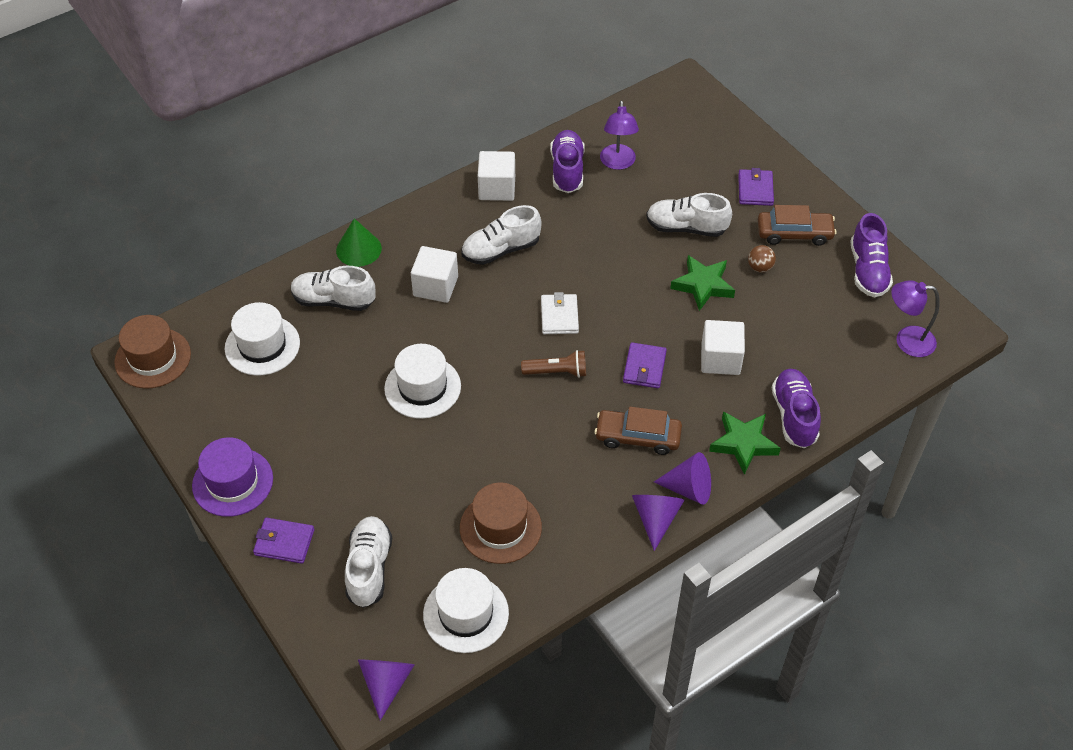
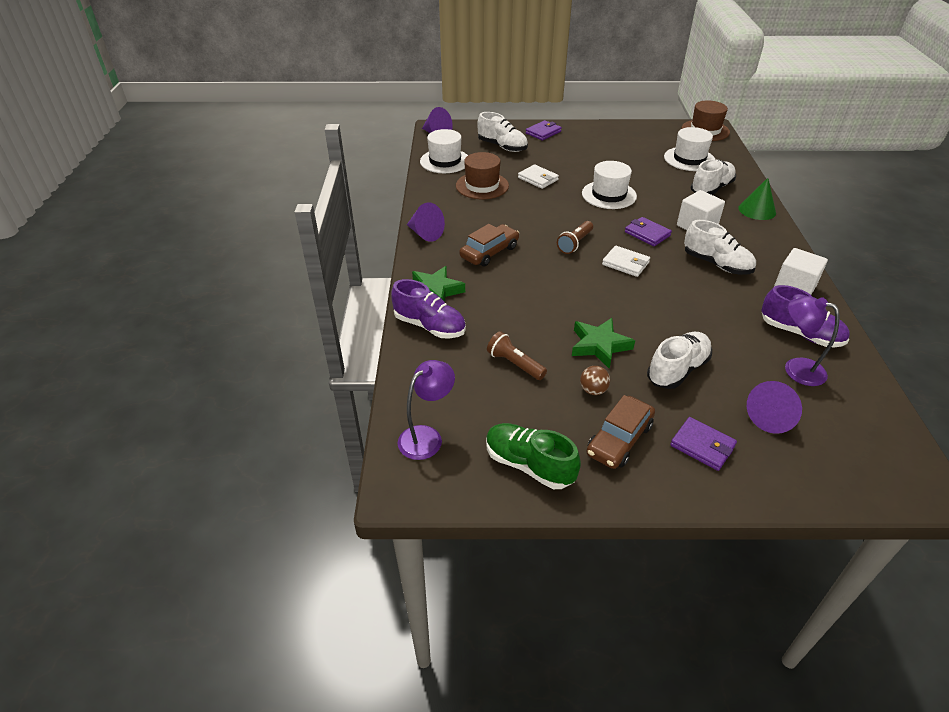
camera: 125 degrees right, 10 degrees down
purple hat [192,437,273,517] -> none
white shoe [462,205,542,265] -> white shoe turned 120 degrees clockwise [684,220,756,275]
purple wallet [623,342,667,388] -> purple wallet moved to [625,217,672,246]
purple cone [654,452,711,505] -> purple cone moved to [747,381,802,434]
white cube [701,320,745,375] -> none
purple shoe [850,213,893,298] -> green shoe [486,423,581,489]
none -> brown flashlight [487,331,547,380]
none -> white wallet [518,164,559,189]

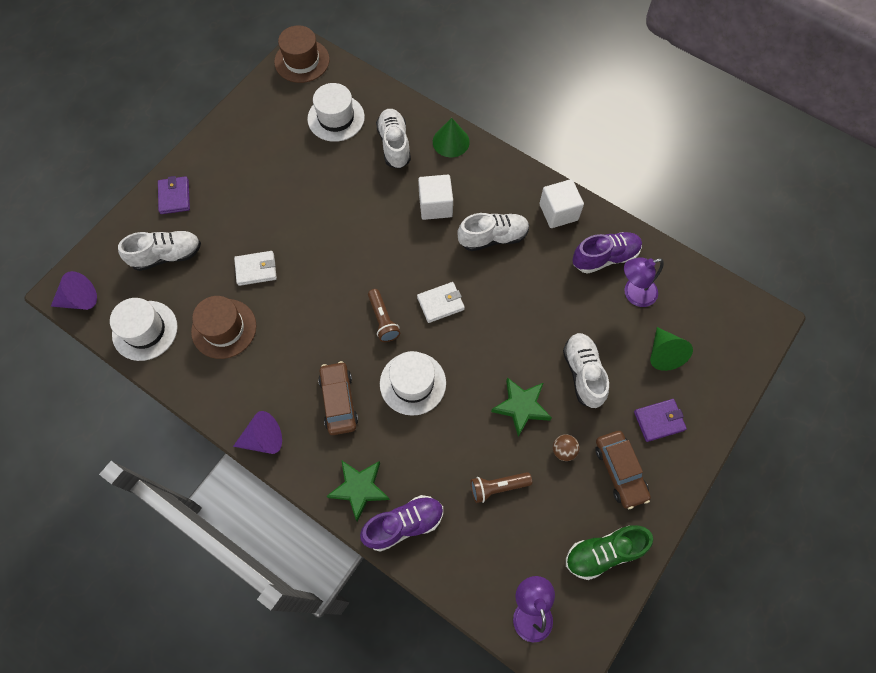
camera: 55 degrees left, 25 degrees up
white hat [582,161,637,209] -> white hat moved to [380,351,446,416]
purple wallet [625,217,672,246] -> none
purple cone [747,381,802,434] -> green cone [650,327,693,371]

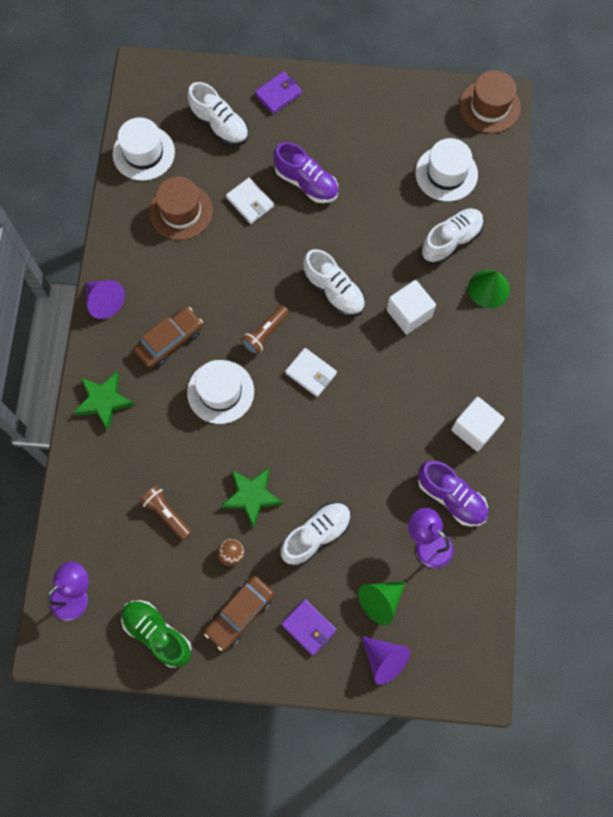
camera: 60 degrees right, 5 degrees up
purple cone [51,271,97,310] -> purple cone moved to [361,636,410,685]
purple shoe [360,495,443,552] -> purple shoe moved to [273,142,338,203]
white shoe [457,213,529,251] -> white shoe moved to [303,249,365,317]

